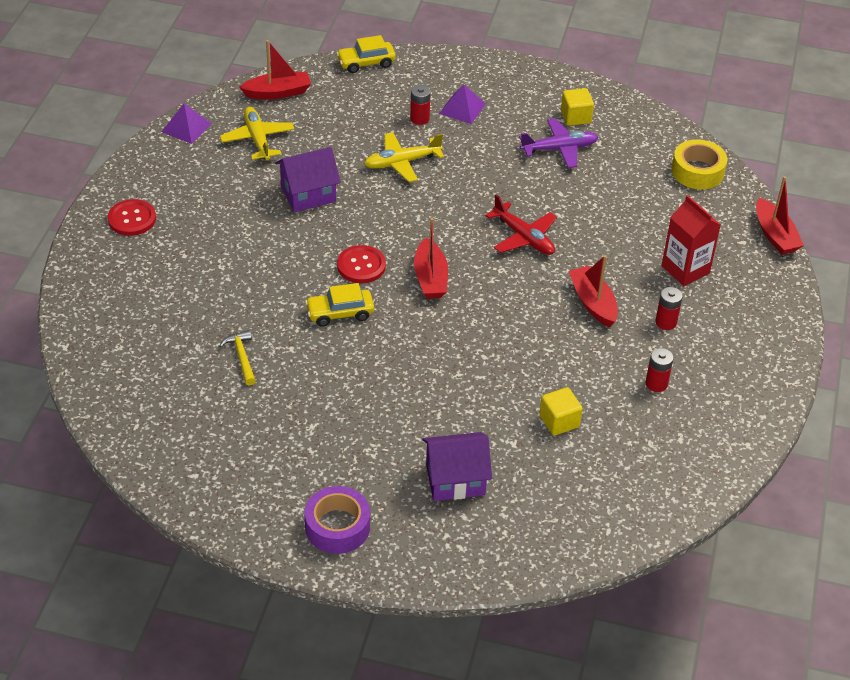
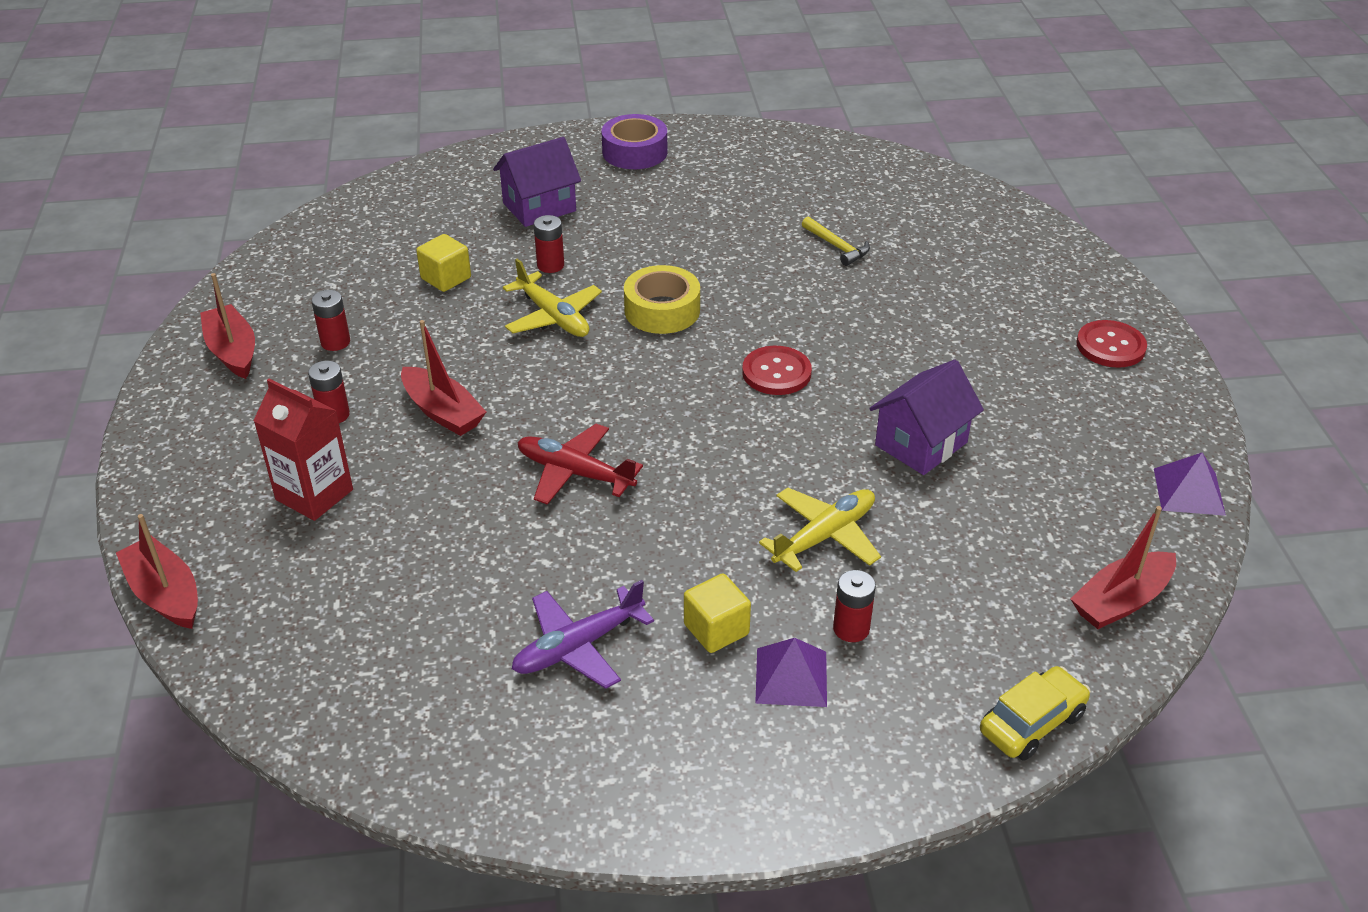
camera: 160 degrees right, 5 degrees down
yellow plane [220,107,295,160] -> yellow plane moved to [503,259,602,337]
yellow car [305,283,374,326] -> none
red boat [414,218,448,299] -> red boat moved to [200,273,255,379]
yellow cube [561,88,594,126] -> yellow cube moved to [684,573,751,653]
yellow tape [672,139,727,190] -> yellow tape moved to [624,265,700,334]
none -> red battery [534,215,564,273]

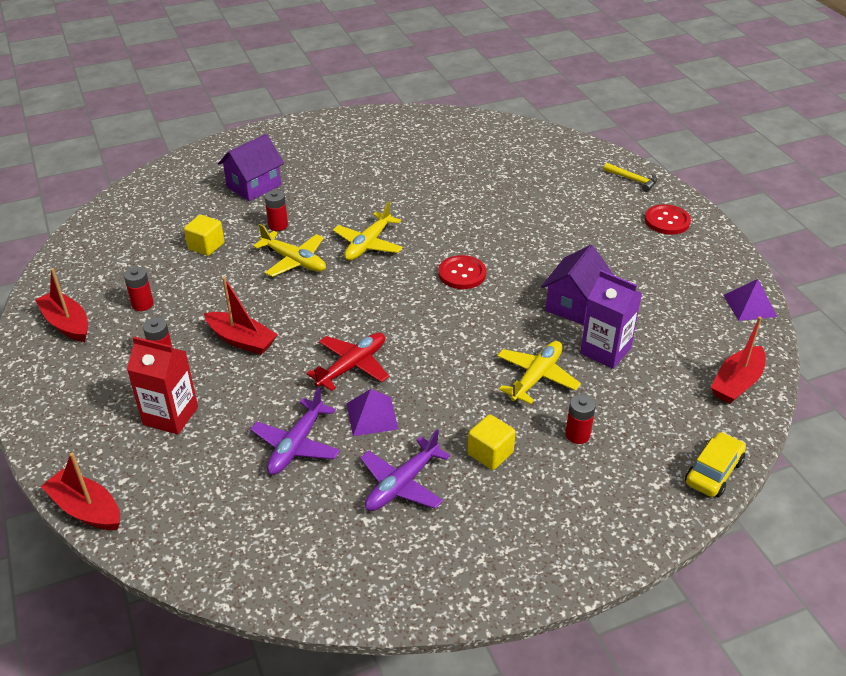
camera: 15 degrees left, 0 degrees up
red plane [517,424,643,505] -> red plane turned 120 degrees clockwise [306,333,389,391]
purple tape [601,114,667,169] -> none
yellow tape [624,265,700,334] -> yellow plane [333,201,403,261]
purple pyramid [755,638,827,707] -> purple pyramid moved to [346,389,398,436]
yellow hammer [802,217,870,266] -> yellow hammer moved to [604,163,657,192]
none -> purple plane [250,387,340,475]
none -> purple carton [580,270,642,369]

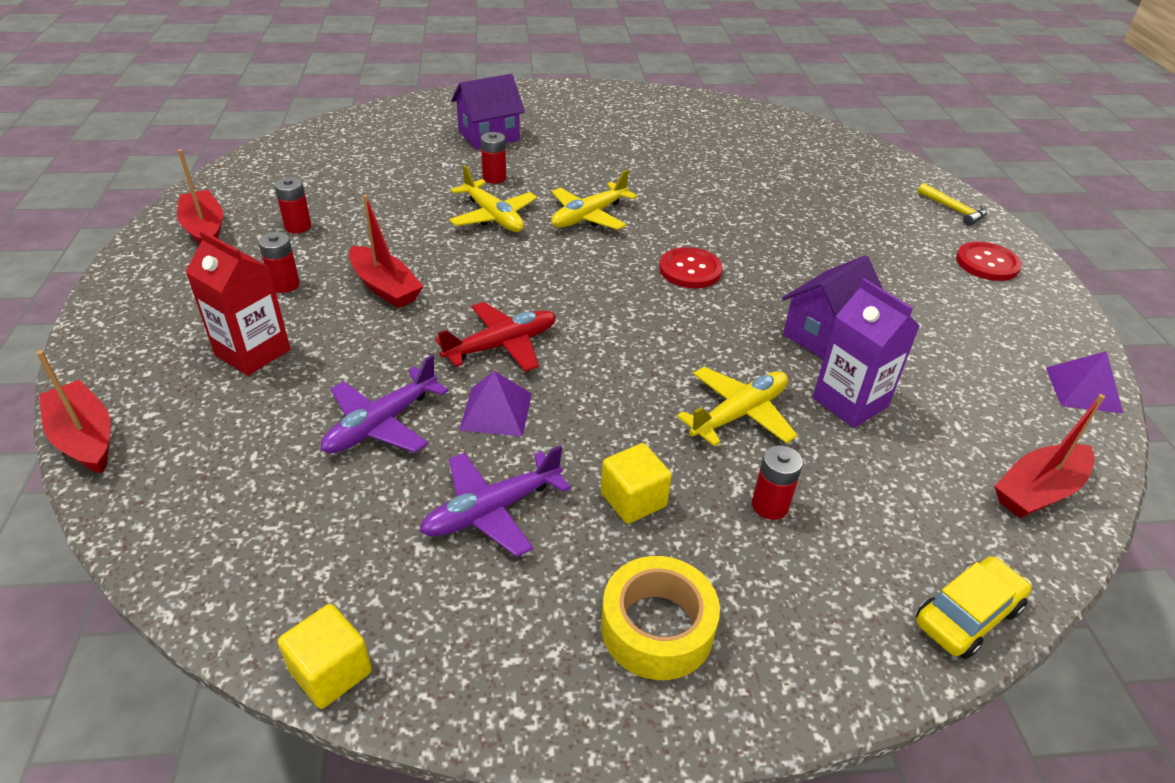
camera: 15 degrees right, 0 degrees up
yellow cube [184,215,224,256] -> yellow cube moved to [278,604,372,709]
none -> yellow tape [601,556,720,680]

